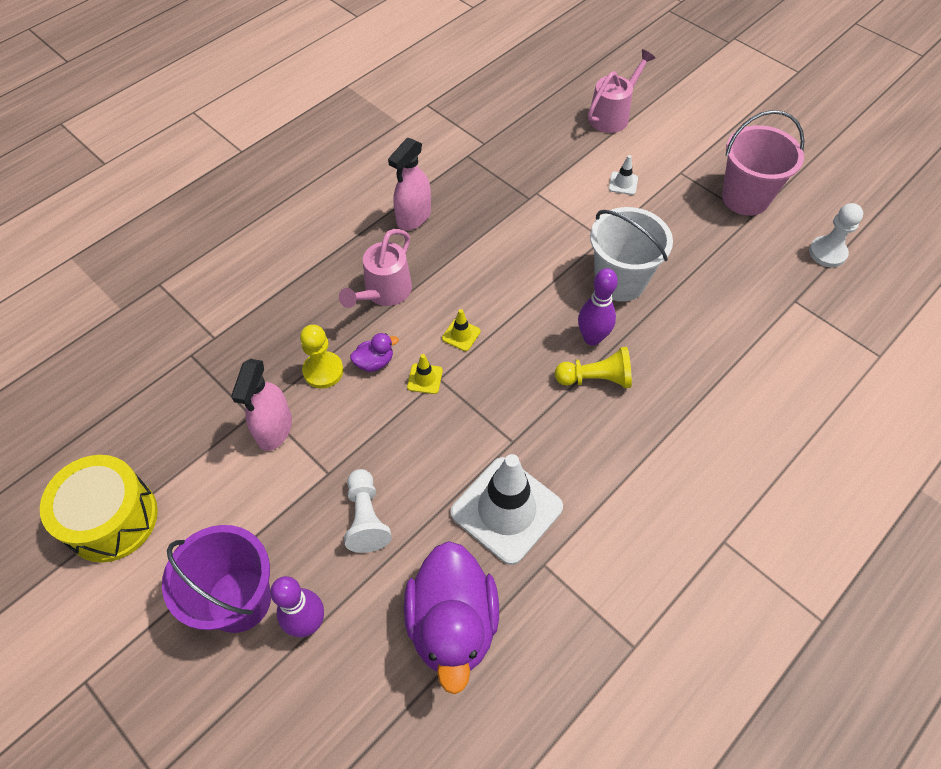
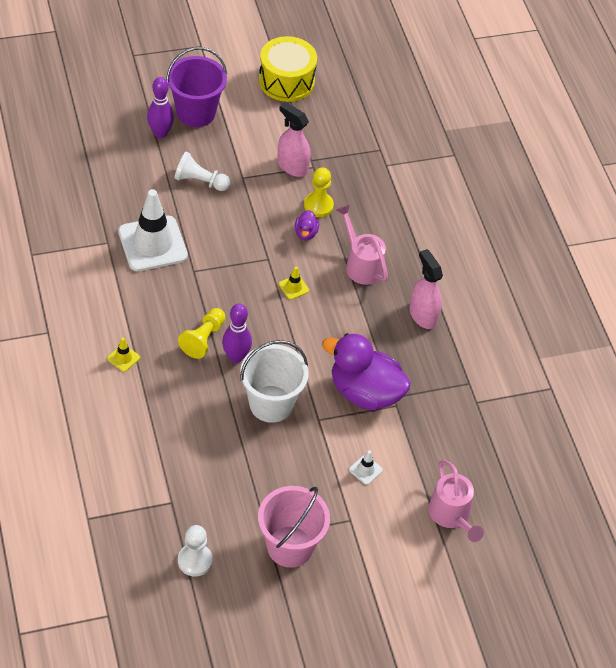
camera: 115 degrees right, 5 degrees down
purple duck [404,541,499,694] -> purple duck moved to [322,333,411,411]
yellow traffic cone [407,354,443,394] -> yellow traffic cone moved to [107,337,140,372]

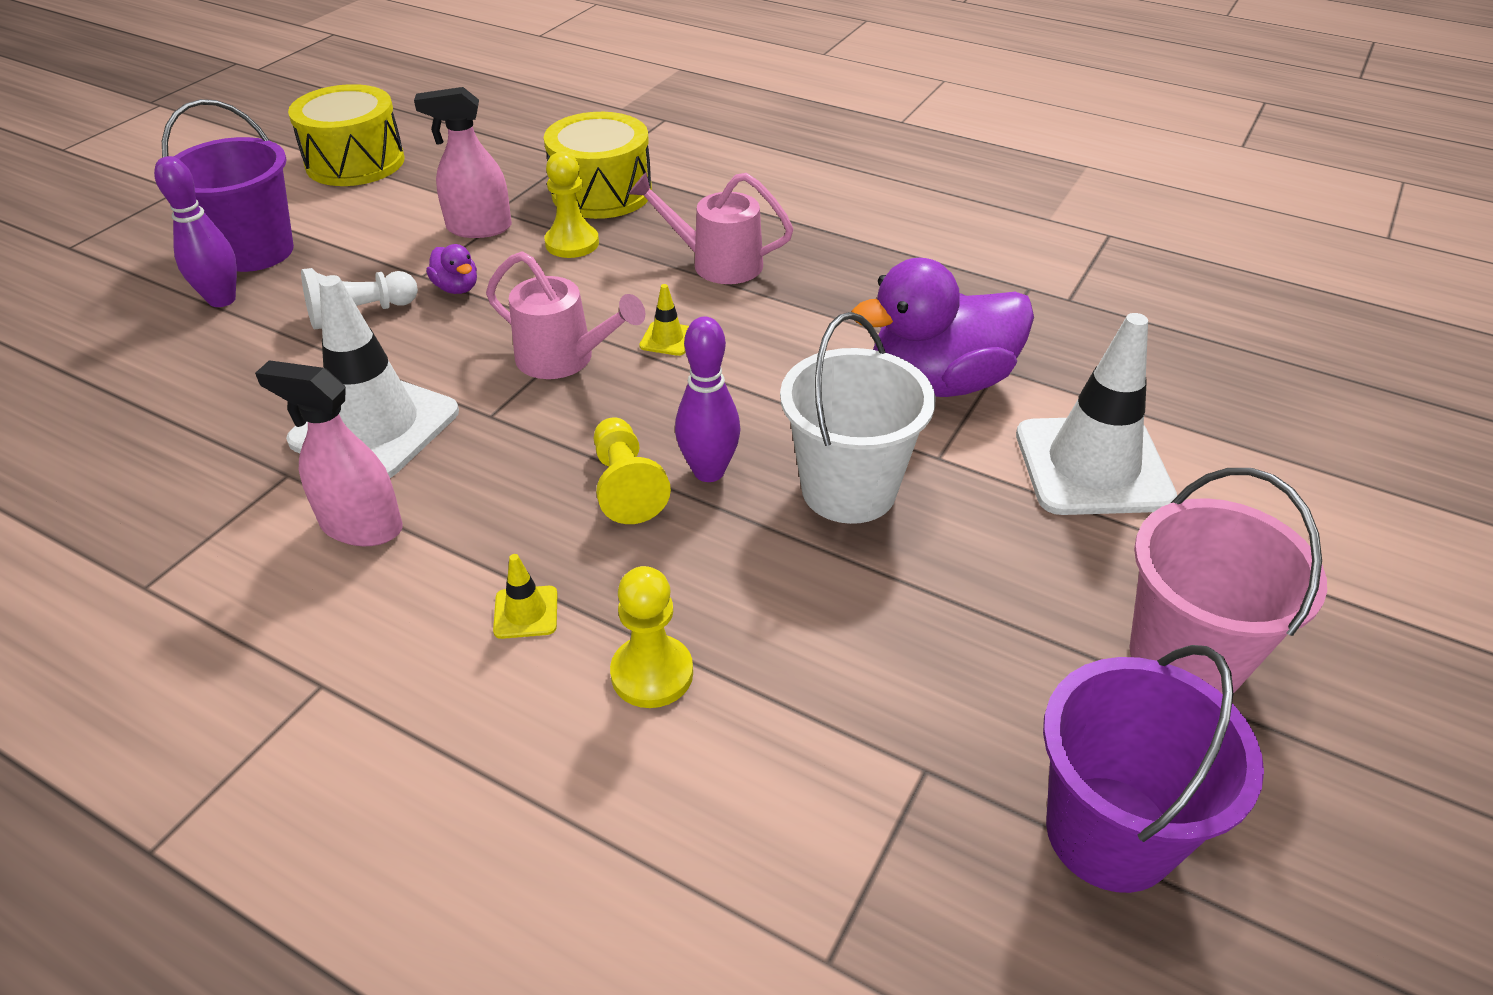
camera: 40 degrees left, 10 degrees down
white pawn [178,525,213,576] -> purple bucket [1043,645,1264,893]
purple duck [295,210,319,240] -> purple duck moved to [426,244,477,294]
white traffic cone [349,450,383,485] -> white traffic cone [1016,313,1177,515], size x2.48
pink spray bottle [409,249,443,329] -> pink spray bottle moved to [255,360,403,546]
pink watering can [429,460,484,542] -> pink watering can moved to [486,251,645,379]
none -> yellow drum [544,112,652,219]
none -> yellow pawn [610,566,693,708]

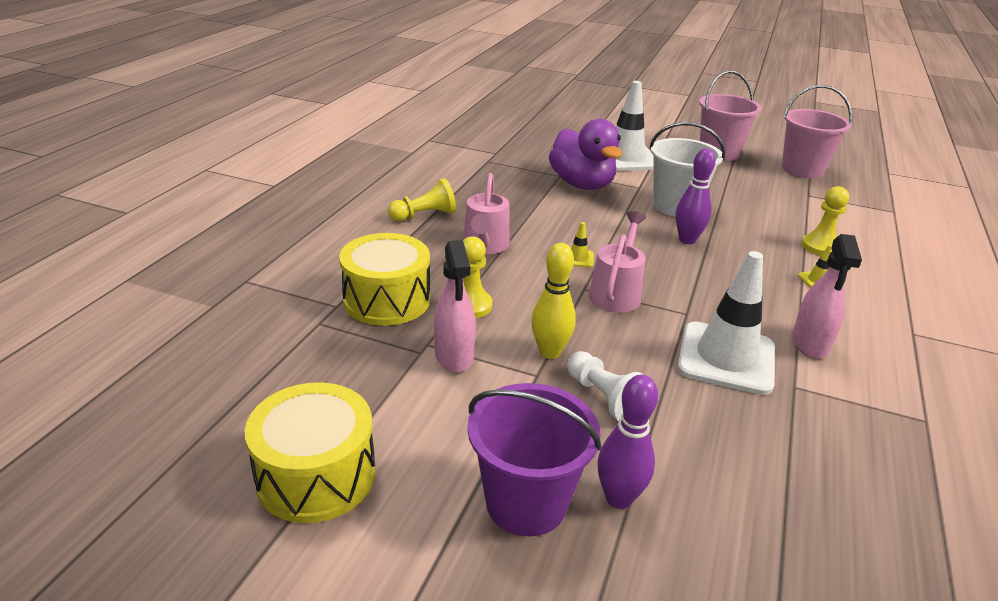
camera: 100 degrees left, 10 degrees down
purple duck [426,244,477,294] -> yellow bowling pin [531,243,576,359]
yellow pawn [594,417,671,524] -> yellow pawn moved to [388,178,456,221]
purple bucket [1043,645,1264,893] -> pink bucket [782,85,852,178]

